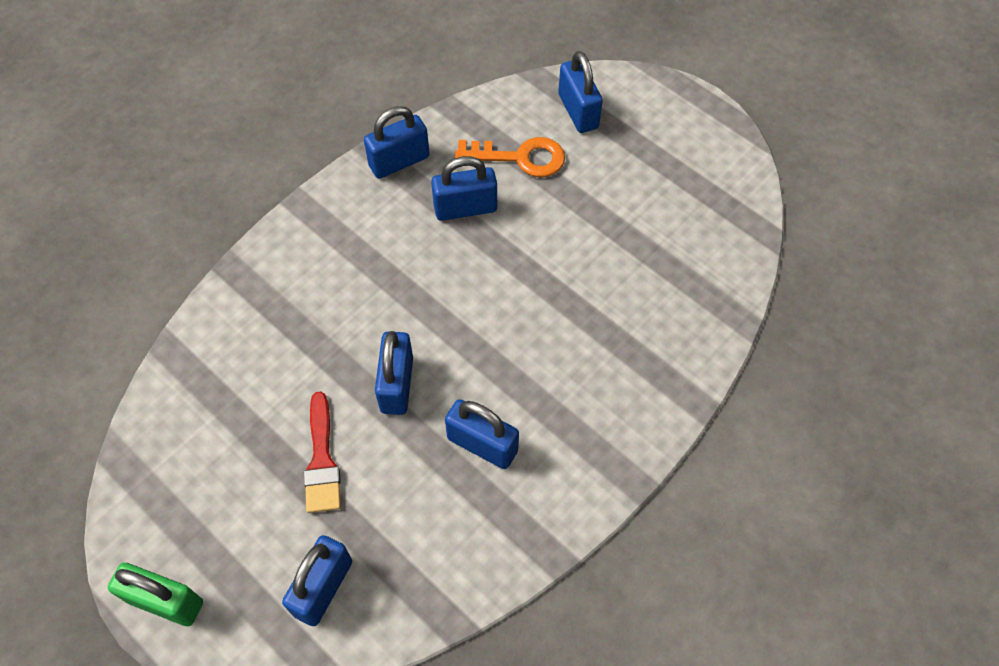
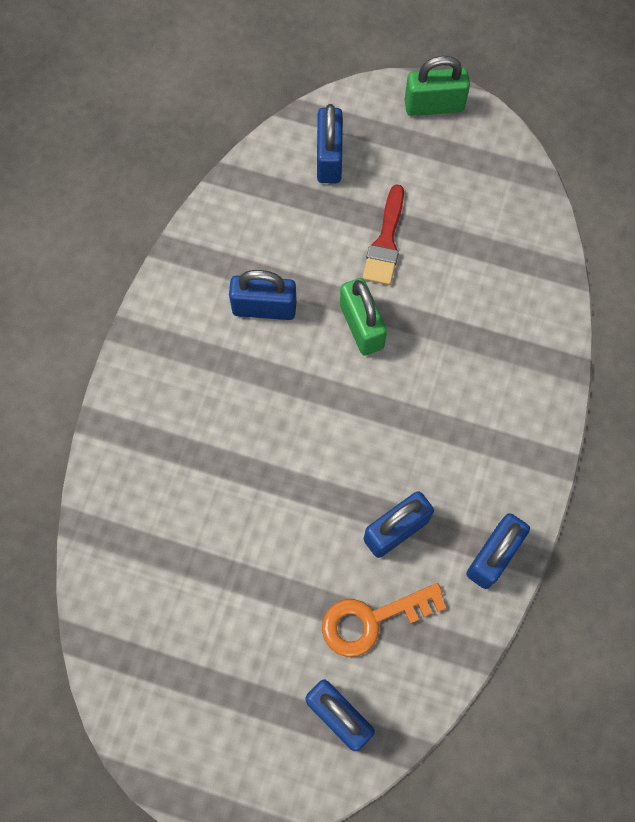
camera: 155 degrees right, 10 degrees up
red brush [304,392,341,513] -> red brush turned 135 degrees counterclockwise [363,184,404,285]
blue padlock [375,331,413,415] -> green padlock [340,278,387,356]

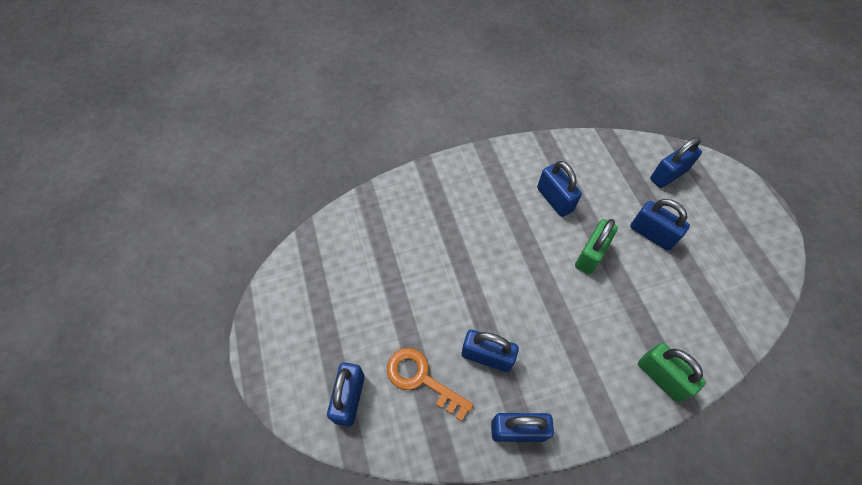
camera: 55 degrees right, 10 degrees down
red brush [363,184,404,285] -> blue padlock [630,199,690,251]
green padlock [405,56,470,116] -> green padlock moved to [638,343,706,402]

